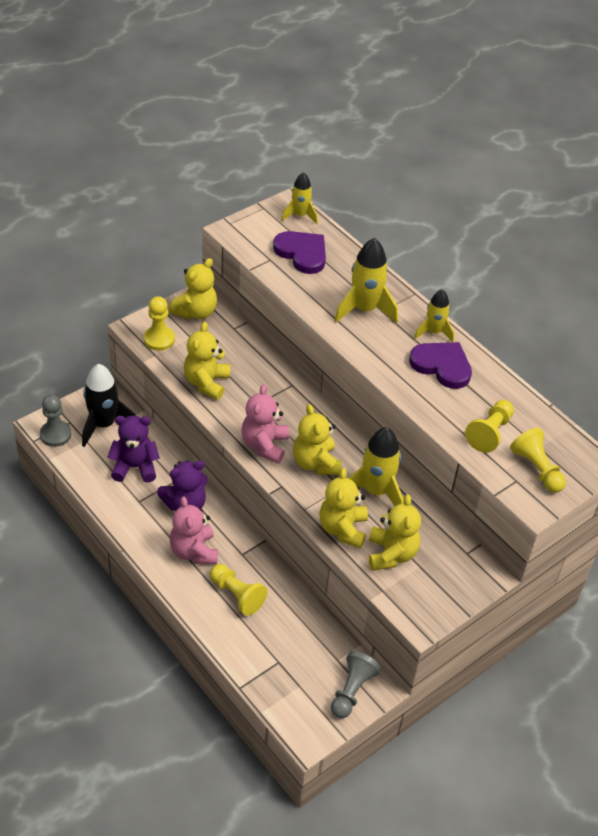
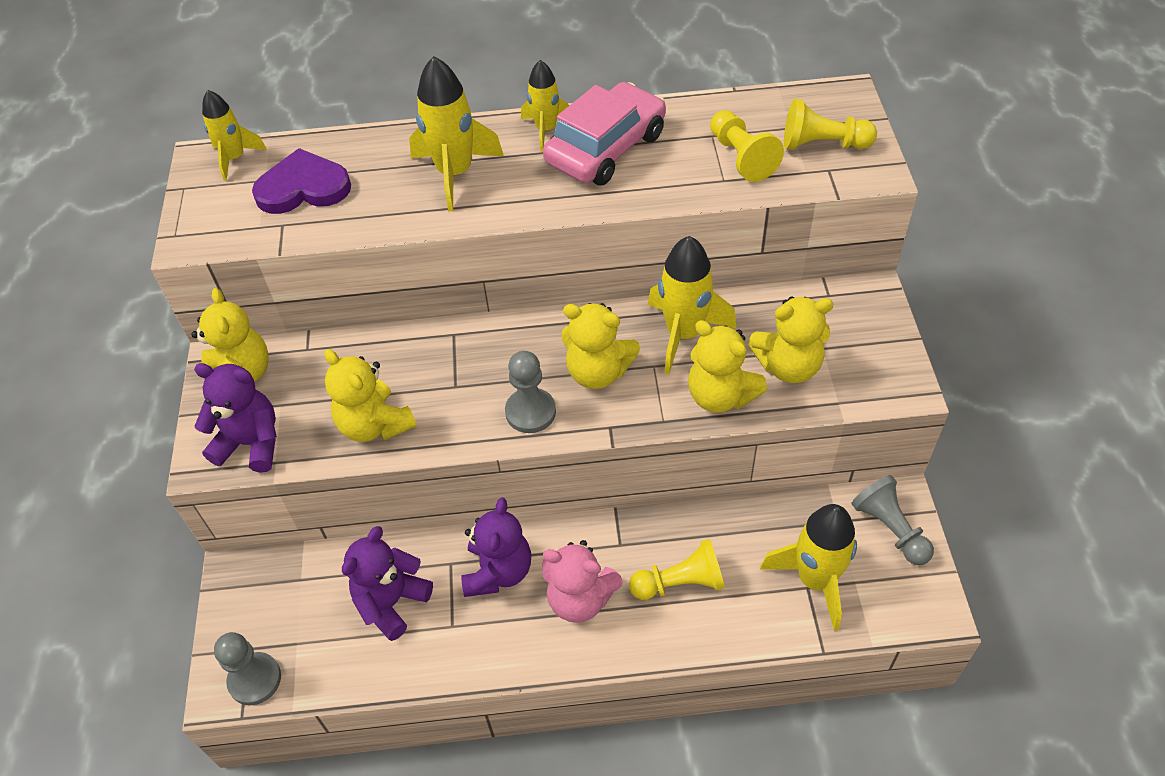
camera: 50 degrees left, 5 degrees up
black rocket [82,364,135,447] -> none
yellow pawn [144,296,175,351] -> purple teddy bear [194,363,277,473]
pink teddy bear [241,384,289,464] -> grey pawn [505,351,556,433]
yellow teddy bear [369,494,421,571] -> yellow teddy bear turned 135 degrees clockwise [748,297,833,383]
purple heart [409,342,472,389] -> pink car [543,82,666,185]
none -> yellow rocket [760,504,857,631]

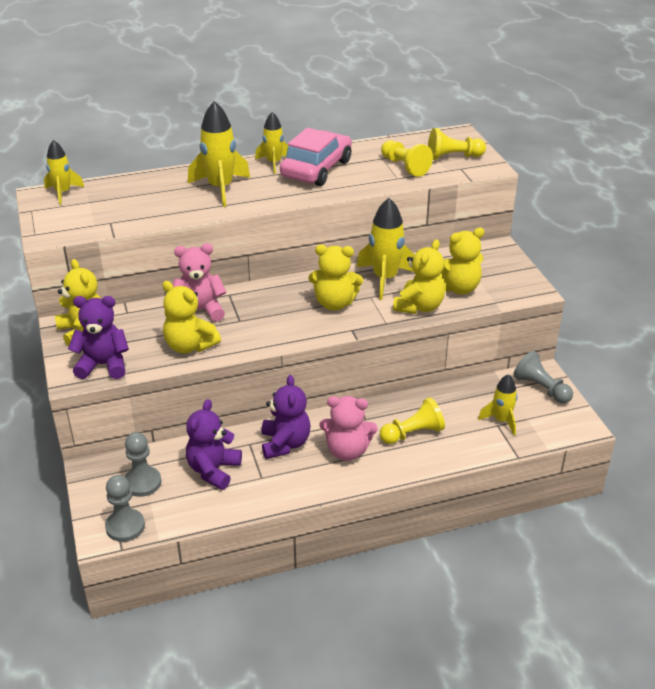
camera: 15 degrees left, 15 degrees down
purple heart [252,148,351,214] -> none
grey pawn [505,351,556,433] -> grey pawn moved to [125,432,161,497]
yellow teddy bear [688,320,767,413] -> yellow teddy bear turned 90 degrees counterclockwise [393,239,445,314]
yellow rocket [760,504,857,631] -> yellow rocket [478,374,517,436], size x0.62
none -> pink teddy bear [173,244,226,322]

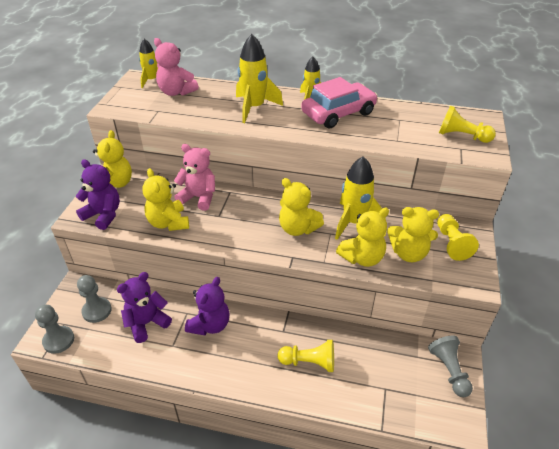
camera: 30 degrees right, 5 degrees up
pink teddy bear [319,396,378,461] -> pink teddy bear moved to [154,38,199,96]
yellow pawn [381,140,433,177] -> yellow pawn moved to [437,214,479,261]
yellow rocket [478,374,517,436] -> none

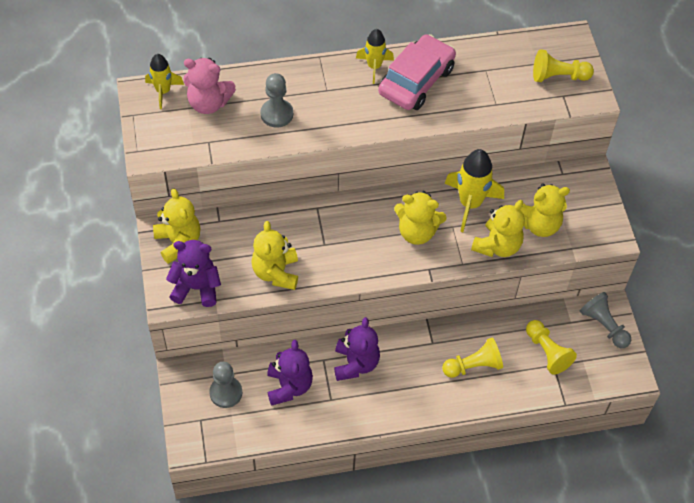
camera: 25 degrees left, 15 degrees up
grey pawn [35,305,74,354] -> grey pawn moved to [260,73,293,128]
purple teddy bear [117,272,172,343] -> purple teddy bear turned 150 degrees clockwise [267,340,313,406]
yellow teddy bear [142,168,189,231] -> yellow teddy bear turned 45 degrees clockwise [251,221,298,290]
pink teddy bear [174,144,215,211] -> none
yellow rocket [236,34,283,123] -> none
yellow pawn [437,214,479,261] -> yellow pawn moved to [526,320,577,375]

